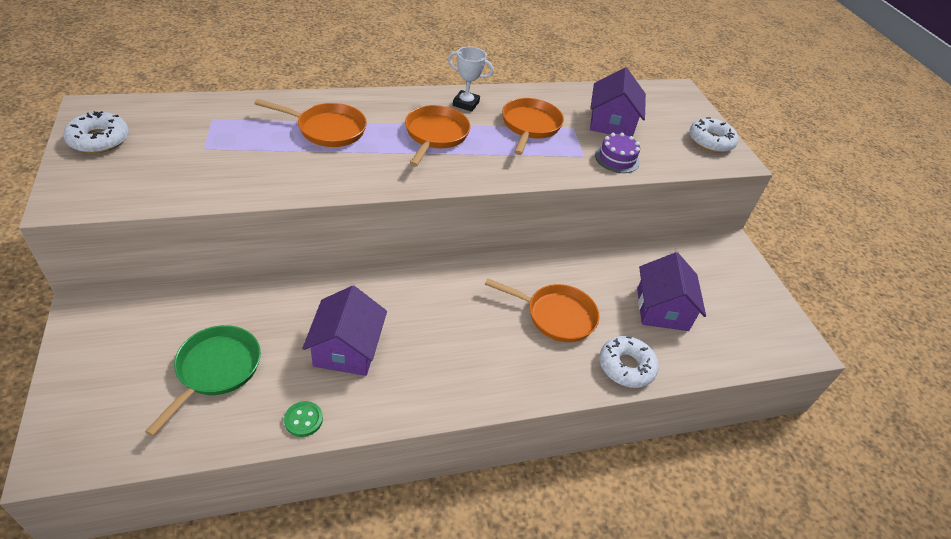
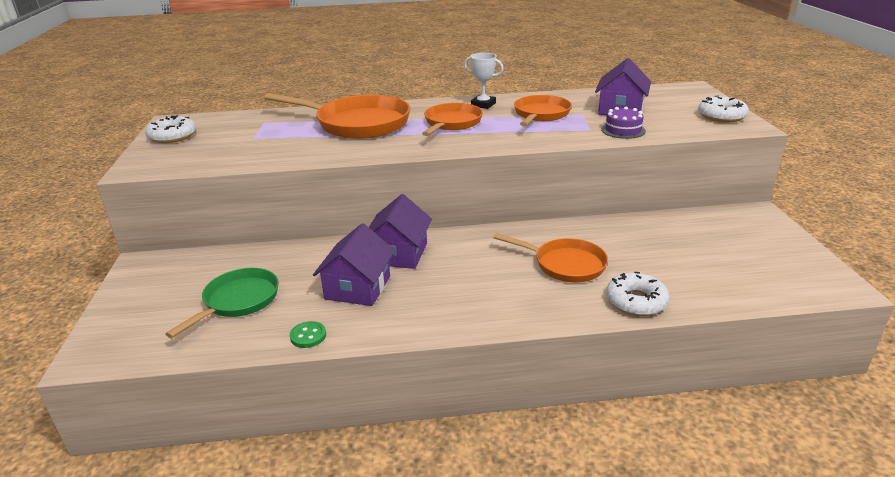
camera: 15 degrees right, 15 degrees down
orange pan [255,99,367,147] -> orange pan [264,93,410,139], size x1.59
purple house [637,252,706,331] -> purple house moved to [369,194,432,269]

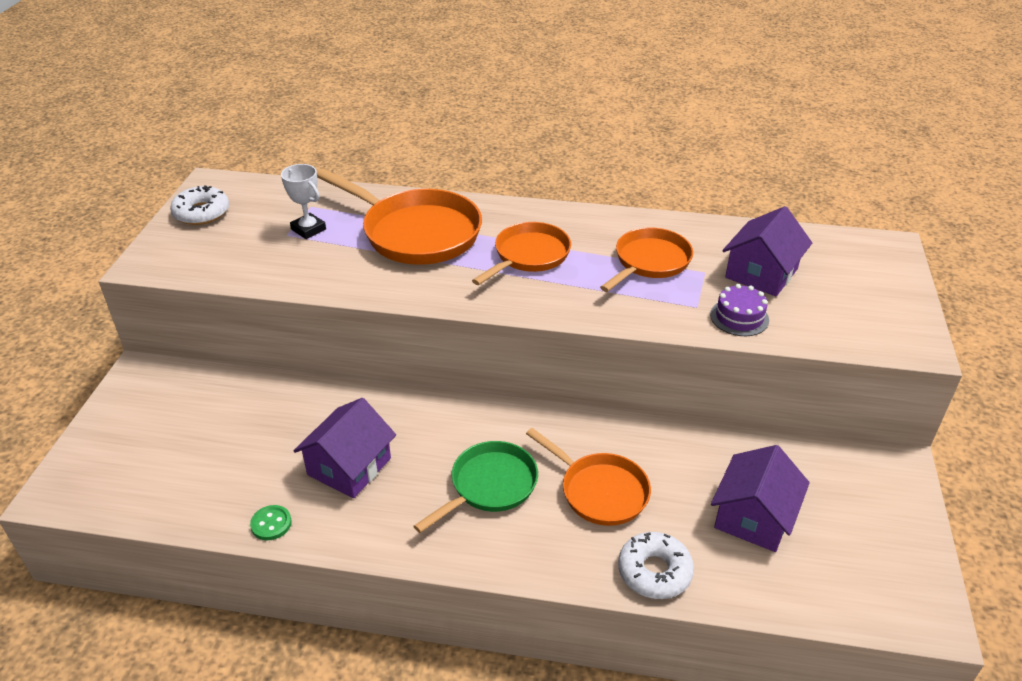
camera: 15 degrees right, 10 degrees up
green pan [165,268,279,338] -> green pan moved to [414,441,538,533]
purple house [369,194,432,269] -> purple house moved to [711,445,810,552]
white trophy [464,53,504,109] -> white trophy moved to [281,164,326,239]
white donut [698,96,749,122] -> none

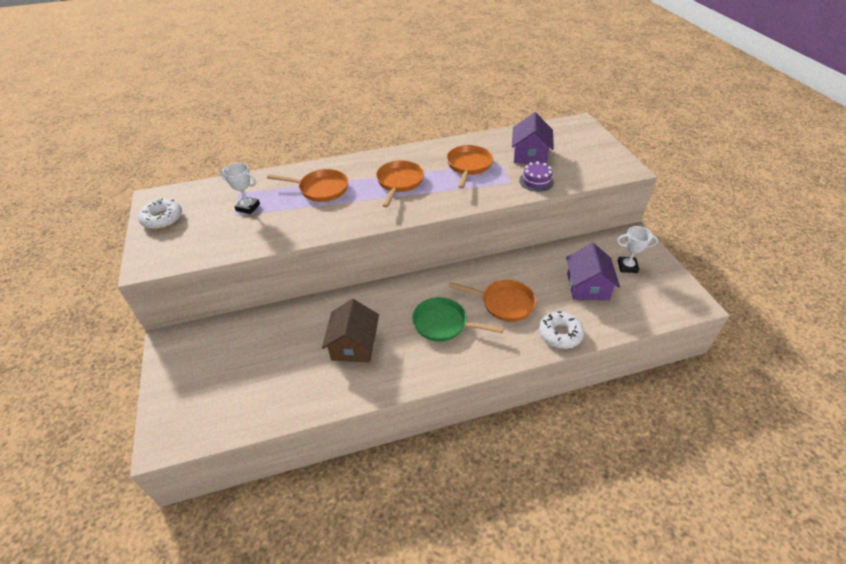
camera: 25 degrees left, 5 degrees up
green button [250,505,292,540] -> none
purple house [293,398,396,498] -> brown house [322,299,379,363]
orange pan [317,168,482,265] -> orange pan [267,169,348,202], size x0.63
green pan [414,441,538,533] -> green pan turned 90 degrees counterclockwise [412,297,504,342]
none -> white trophy [617,226,658,273]

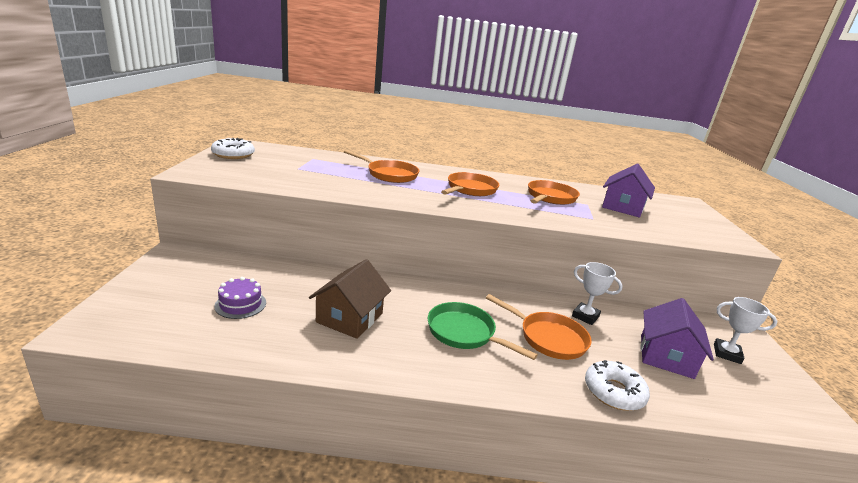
camera: 15 degrees right, 20 degrees down
white trophy [220,163,260,214] -> white trophy moved to [572,262,623,325]
purple cake [519,161,554,192] -> purple cake moved to [214,277,266,319]

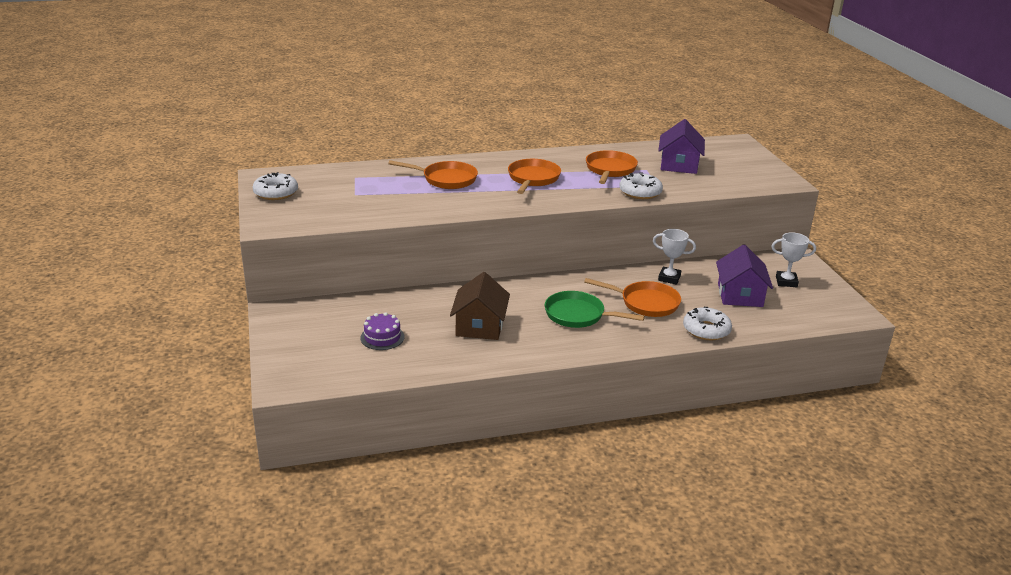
camera: 15 degrees left, 5 degrees up
none -> white donut [619,172,663,199]

